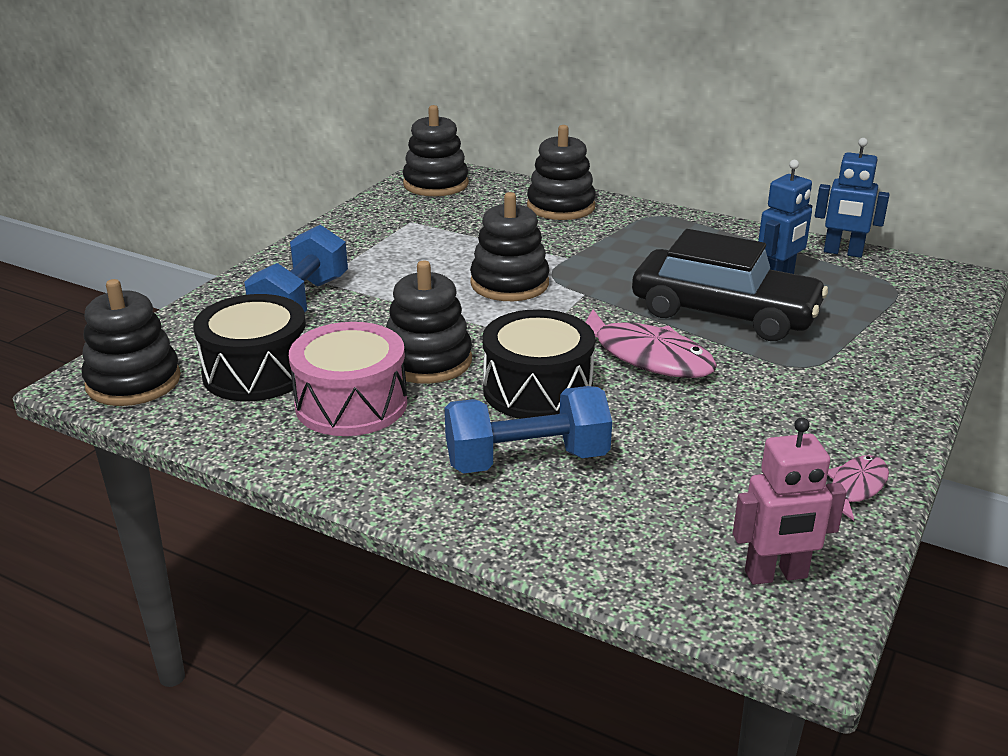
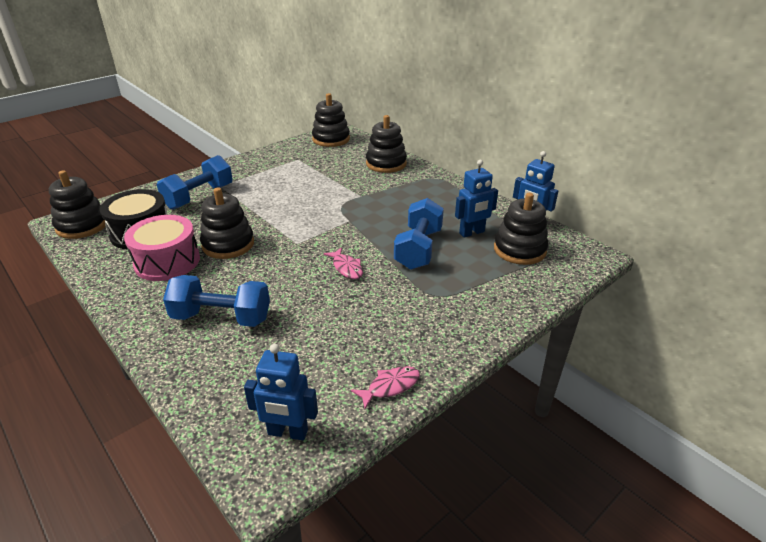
camera: 20 degrees right, 5 degrees up
black stacking toy [470,192,550,301] -> black stacking toy moved to [494,193,548,265]
black drum [483,309,595,419] -> none
pink fish [586,309,717,378] -> pink fish [324,247,363,279], size x0.55
black car [632,229,828,341] -> blue dumbbell [394,198,444,270]
pink robot [733,417,847,585] -> blue robot [244,344,318,440]

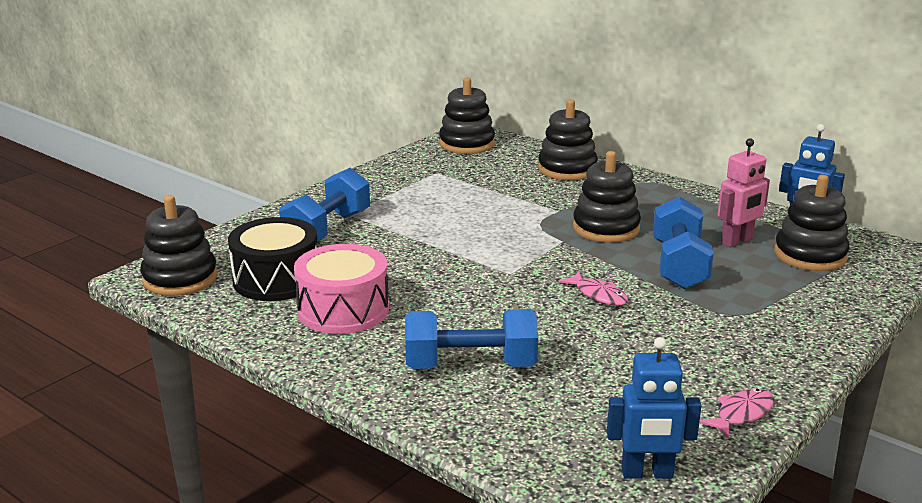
camera: 10 degrees left, 10 degrees down
black stacking toy [200,188,254,259] -> black stacking toy moved to [573,151,641,243]
blue robot [455,160,498,238] -> pink robot [718,138,770,248]

